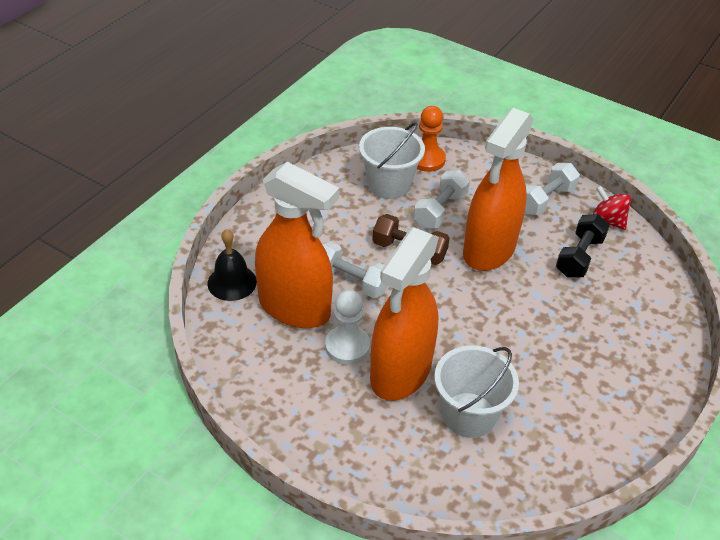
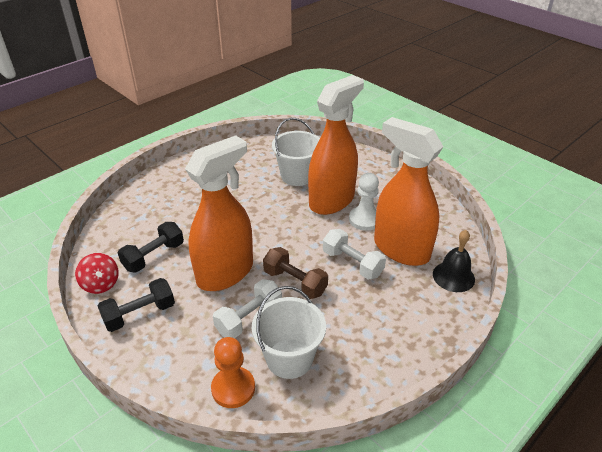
camera: 165 degrees left, 5 degrees down
white dumbbell [525,163,580,215] -> black dumbbell [98,278,175,332]

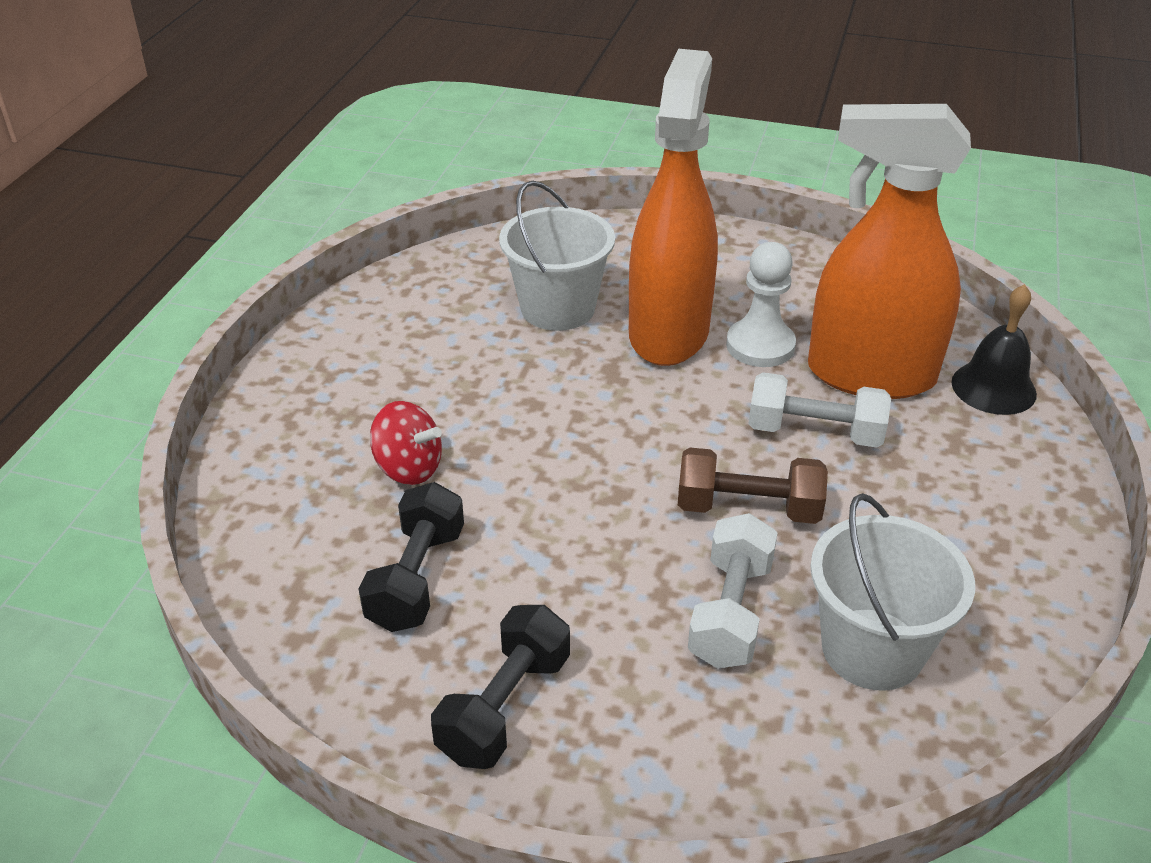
camera: 30 degrees left, 0 degrees up
red spinning top [75,253,119,294] -> red spinning top moved to [370,401,442,485]
orange spray bottle [185,135,253,291] -> none
orange pawn [211,337,255,408] -> none

